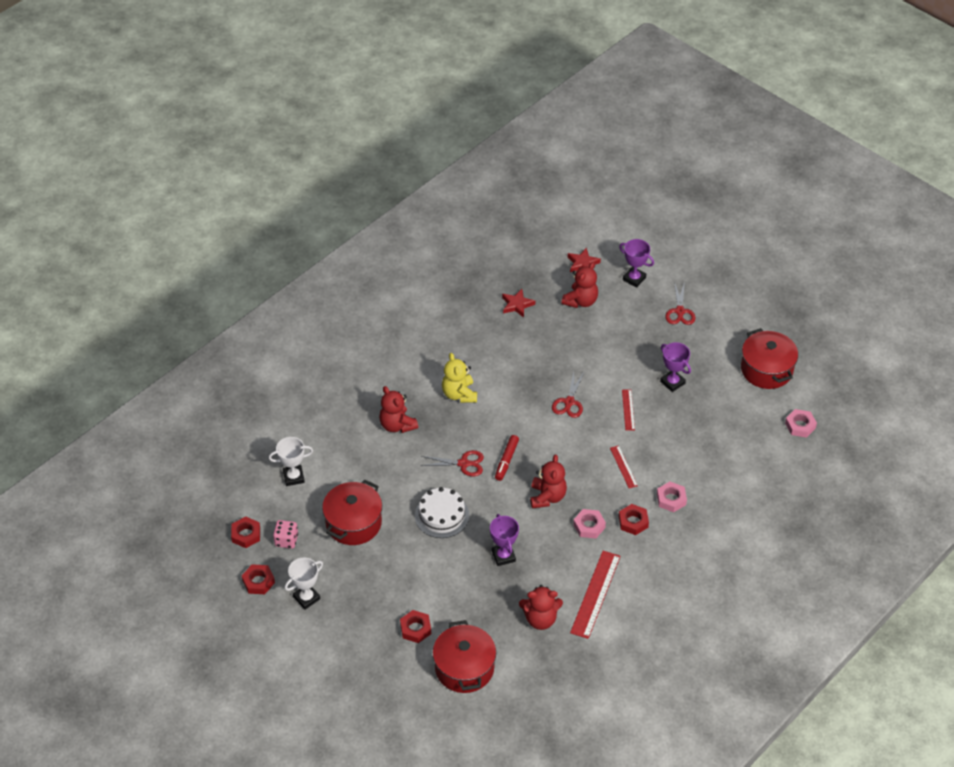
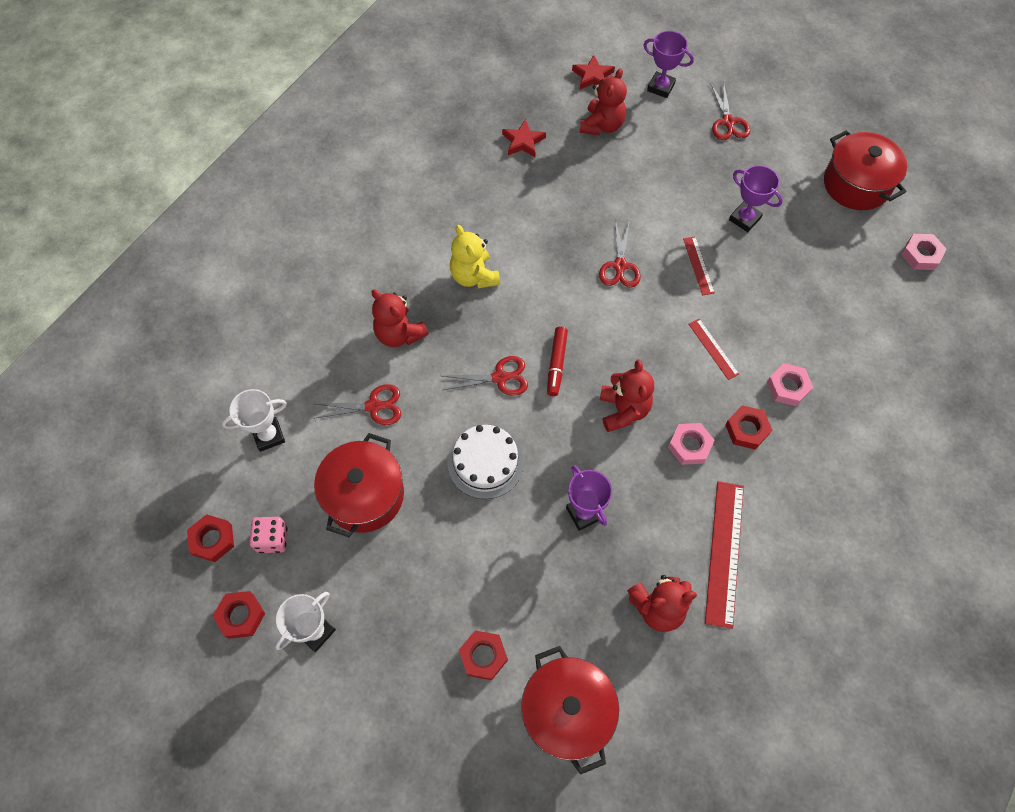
camera: 10 degrees left, 15 degrees up
none -> red scissors [314,384,401,425]

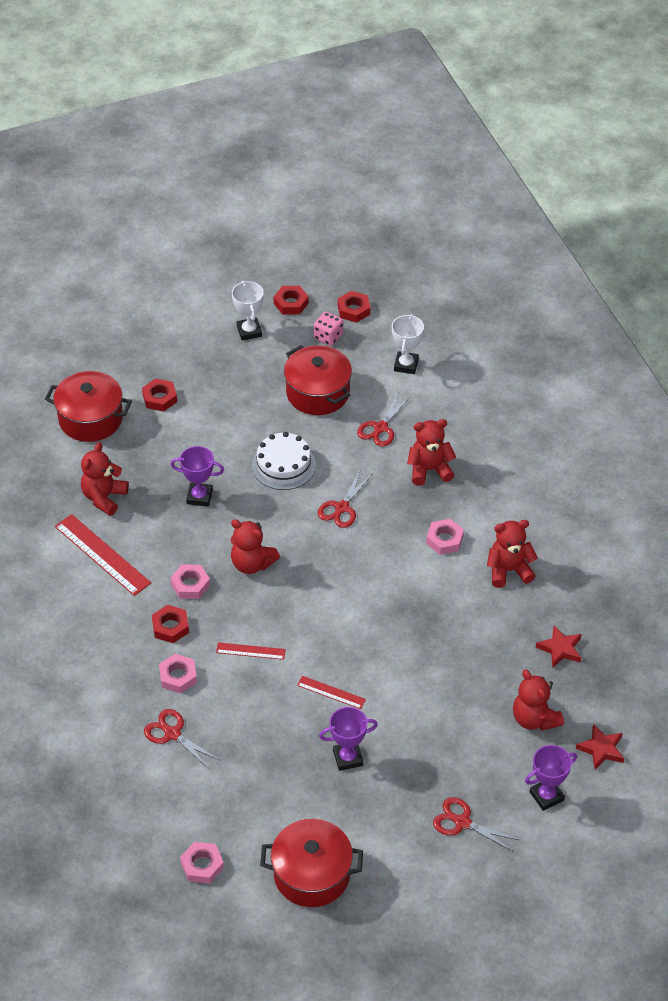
camera: 125 degrees right, 15 degrees down
yellow teddy bear [450,225,500,289] -> pink nut [426,519,464,555]
red marker [547,327,568,396] -> none
red scissors [599,220,641,288] -> red scissors moved to [144,709,219,770]
none -> red teddy bear [487,520,538,588]

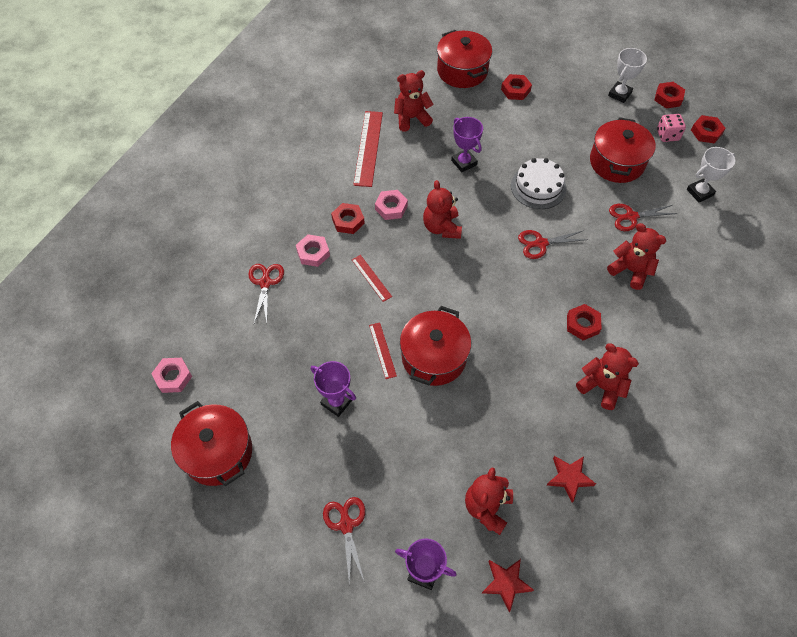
camera: 50 degrees right, 10 degrees up
pink nut [426,519,464,555] -> red nut [567,304,602,341]
none -> red pot [400,306,471,386]

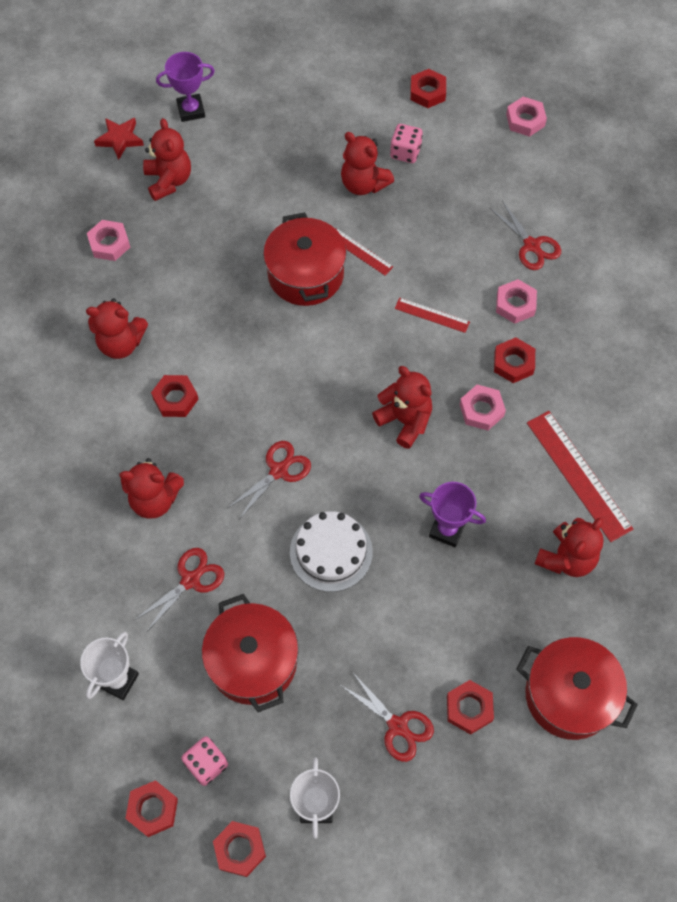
camera: 145 degrees right, 5 degrees up
red pot [171,401,252,486] -> red nut [410,69,446,108]
purple trophy [311,361,356,417] -> red teddy bear [341,132,394,195]
red scissors [323,497,365,584] -> red scissors moved to [339,673,434,762]
red star [547,456,596,503] -> pink nut [87,220,130,261]
none -> pink dice [390,124,423,163]

